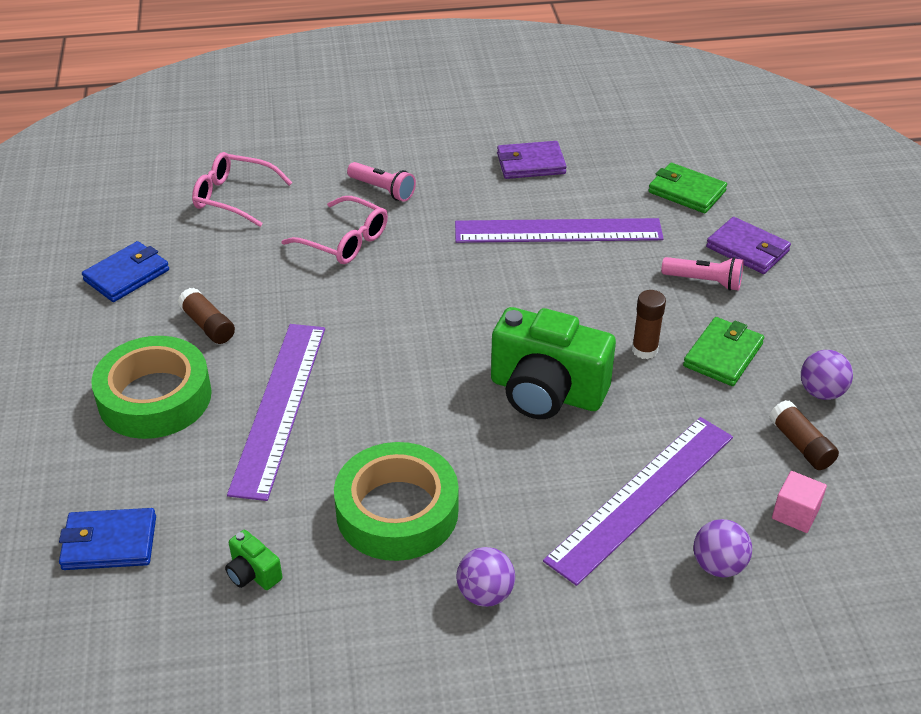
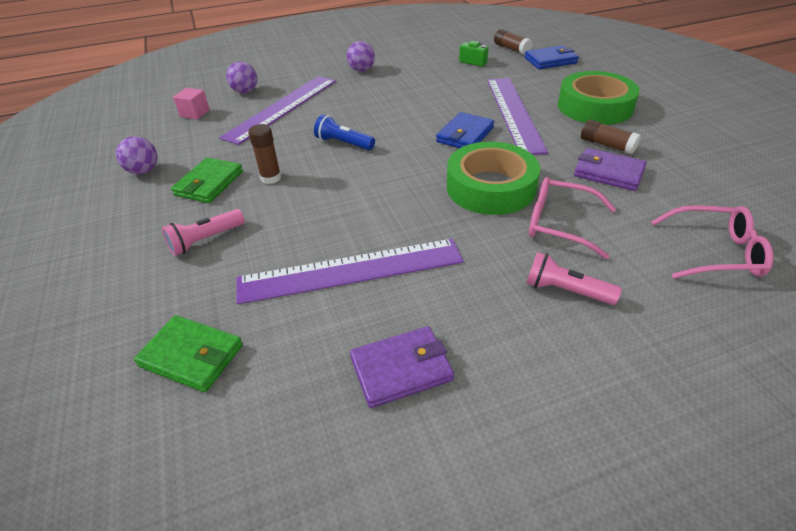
camera: 170 degrees right, 0 degrees up
blue wallet [82,241,169,302] -> blue wallet moved to [436,112,494,148]
green tape [334,442,459,561] -> green tape moved to [447,142,540,215]
green camera [491,307,616,419] -> blue flashlight [314,115,375,150]
pink flashlight [661,257,744,291] -> pink flashlight turned 45 degrees counterclockwise [162,209,245,256]
purple wallet [706,217,791,274] -> purple wallet moved to [574,148,647,191]
brown glue stick [769,400,839,470] -> brown glue stick moved to [494,29,533,55]

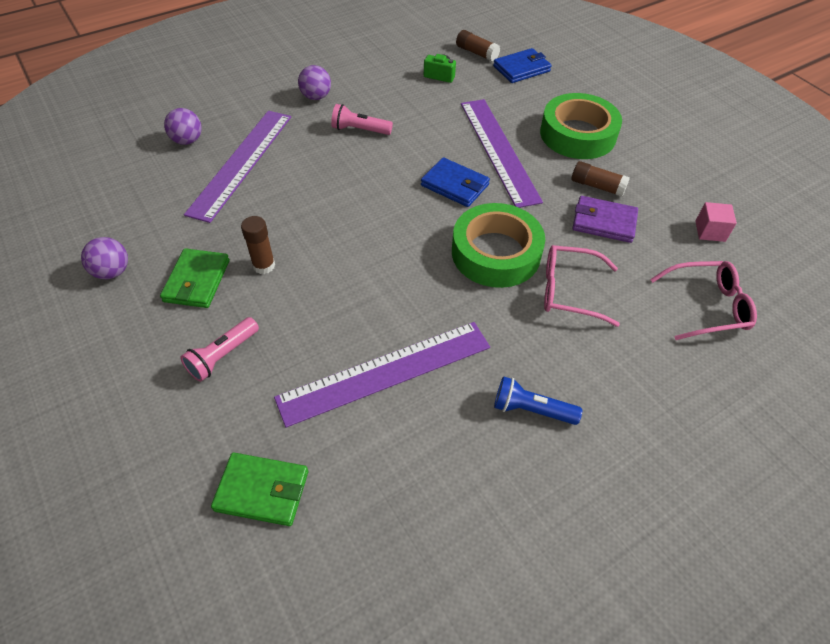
camera: 15 degrees left, 10 degrees up
pink cube [173,88,210,120] -> pink cube moved to [695,202,737,242]
blue flashlight [314,115,375,150] -> blue flashlight moved to [494,376,582,425]
purple wallet [350,326,454,408] -> none
blue wallet [436,112,494,148] -> blue wallet turned 75 degrees counterclockwise [421,157,490,207]
pink flashlight [526,252,622,305] -> pink flashlight moved to [331,104,393,135]

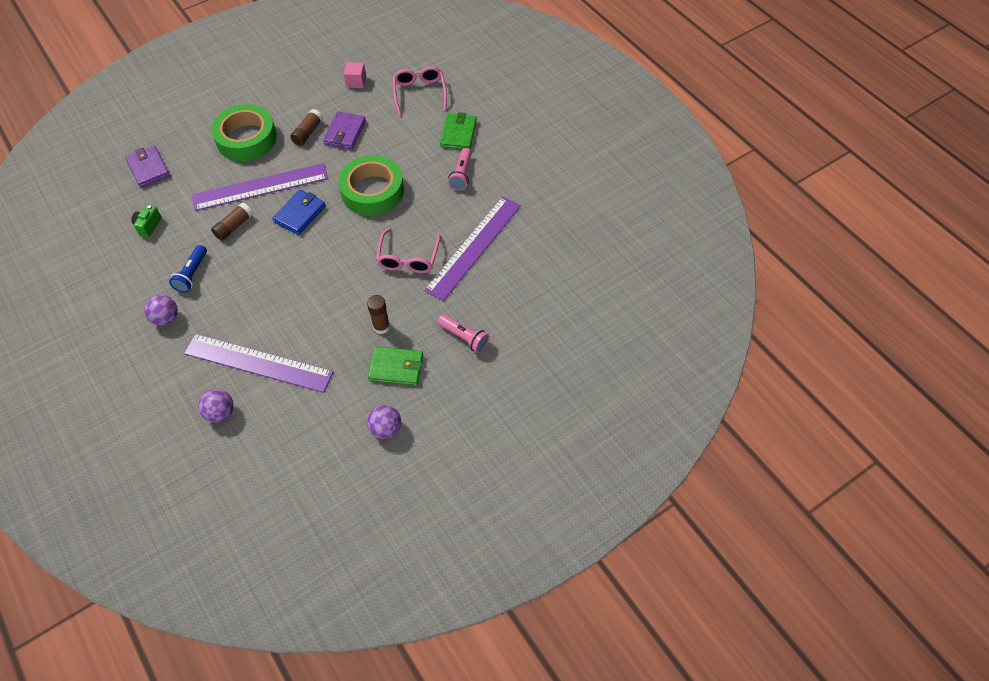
camera: 90 degrees left, 5 degrees up
green wallet [211,452,308,526] -> green wallet moved to [440,112,477,149]
purple ruler [274,322,490,428] -> purple ruler turned 60 degrees clockwise [424,196,521,301]
pink flashlight [331,104,393,135] -> pink flashlight moved to [448,148,472,190]
brown glue stick [456,30,500,62] -> brown glue stick moved to [211,203,253,241]
blue wallet [493,48,552,83] -> purple wallet [125,145,170,188]
blue flashlight [494,376,582,425] -> blue flashlight moved to [169,245,207,293]
pink glasses [544,245,620,327] -> pink glasses moved to [376,228,440,273]

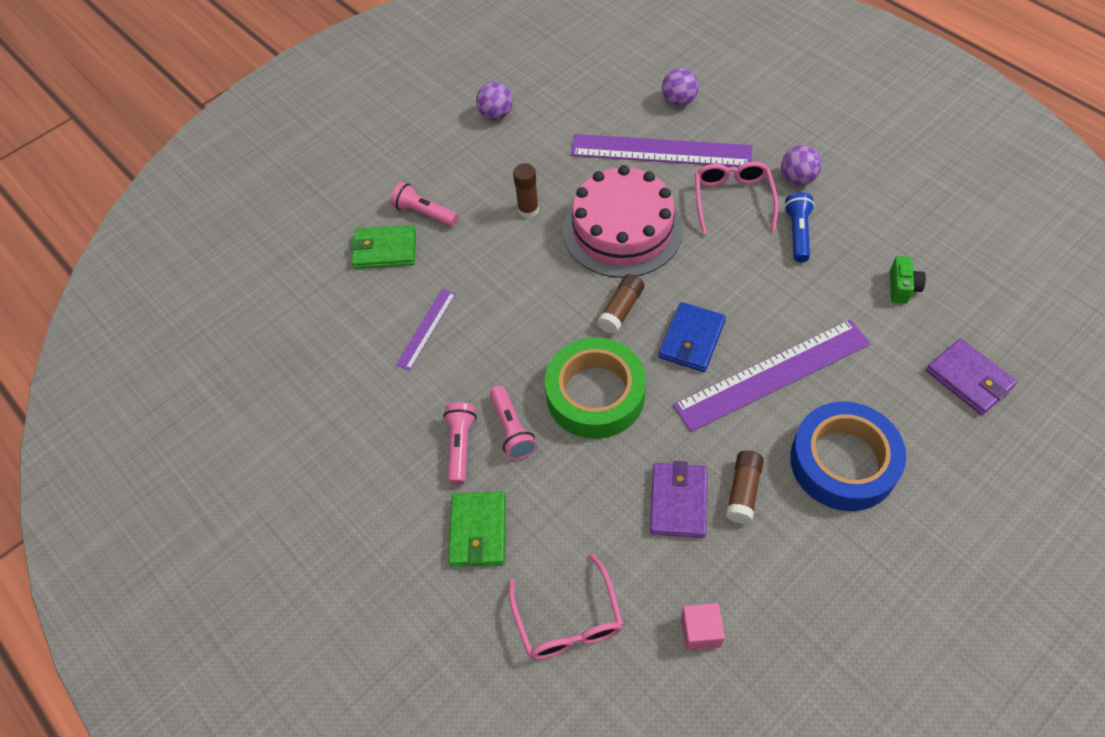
camera: 175 degrees right, 0 degrees up
green tape [211,104,277,161] -> blue tape [790,402,906,511]
brown glue stick [211,203,253,241] -> brown glue stick moved to [597,274,644,334]
green wallet [368,346,423,385] -> green wallet moved to [350,225,416,269]
pink glasses [376,228,440,273] -> pink glasses moved to [695,162,778,235]
purple ruler [424,196,521,301] -> purple ruler [396,289,456,370], size x0.50
none -> pink flashlight [490,386,537,460]
none -> pink cake [563,165,683,278]

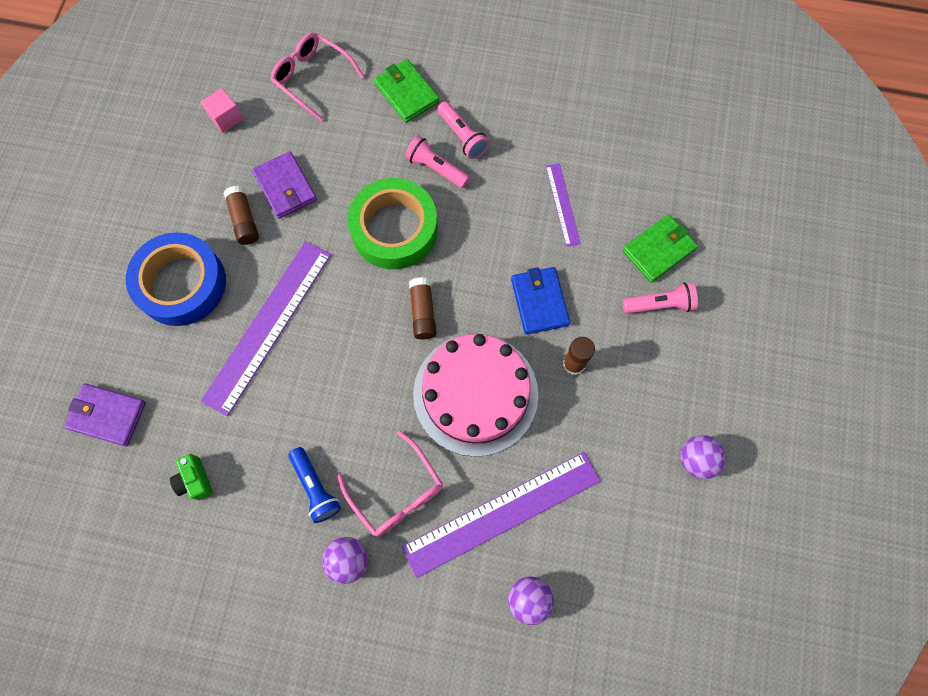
camera: 140 degrees right, 15 degrees up
blue wallet [658,302,726,372] -> blue wallet moved to [511,267,570,335]

